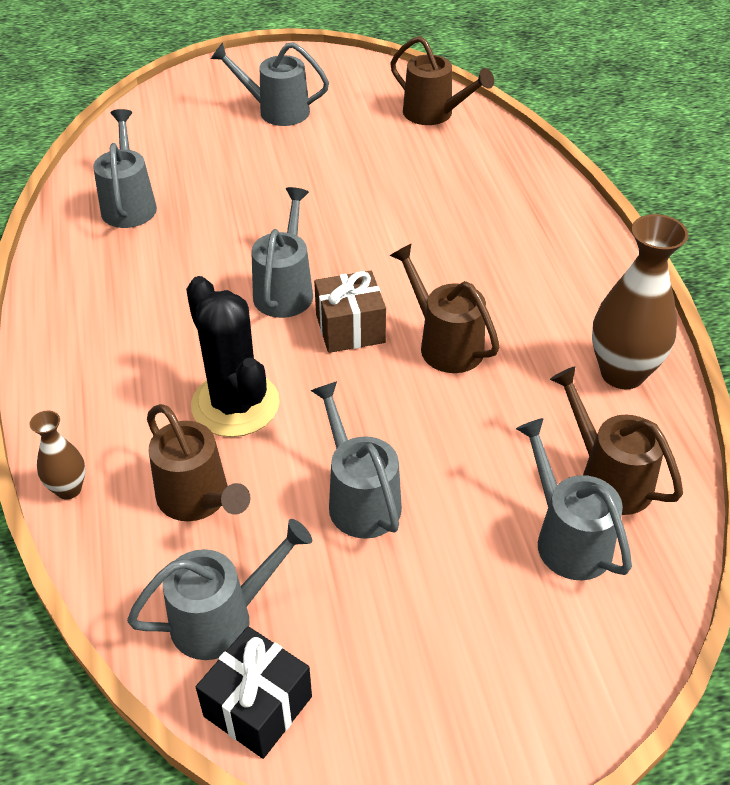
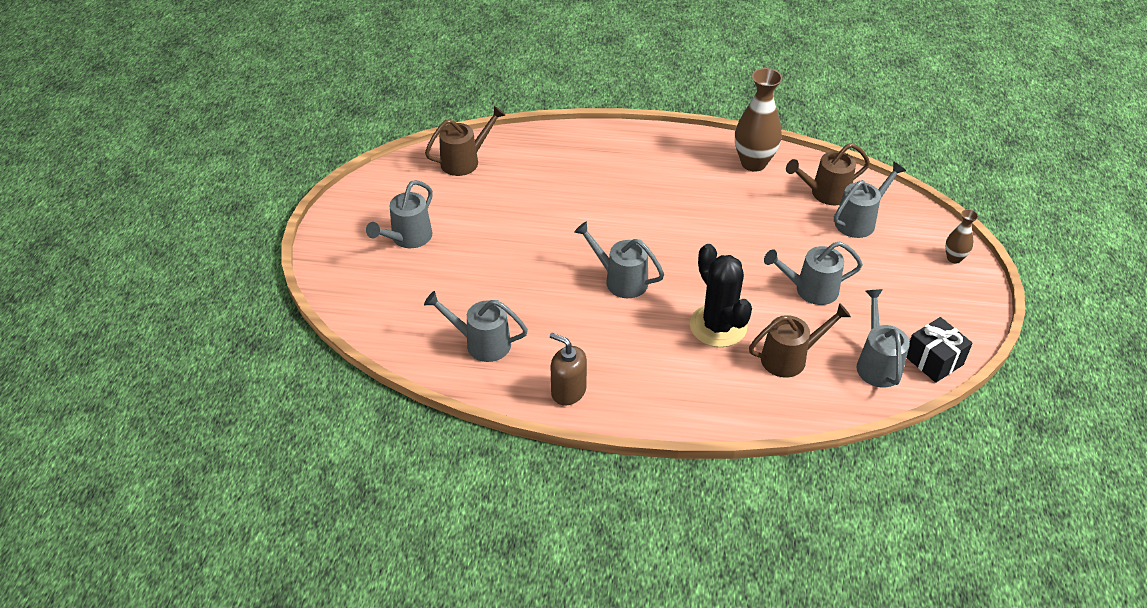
camera: 70 degrees left, 0 degrees up
brown vase [30,411,85,499] -> brown vase moved to [945,209,978,264]
black cactus [186,276,280,437] -> black cactus turned 75 degrees clockwise [690,244,752,347]
brown gift [314,270,386,353] -> none
brown watering can [390,243,500,373] -> none
grey watering can [516,418,632,580] -> grey watering can turned 150 degrees clockwise [834,161,906,238]
none -> brown soap dispenser [550,333,587,406]

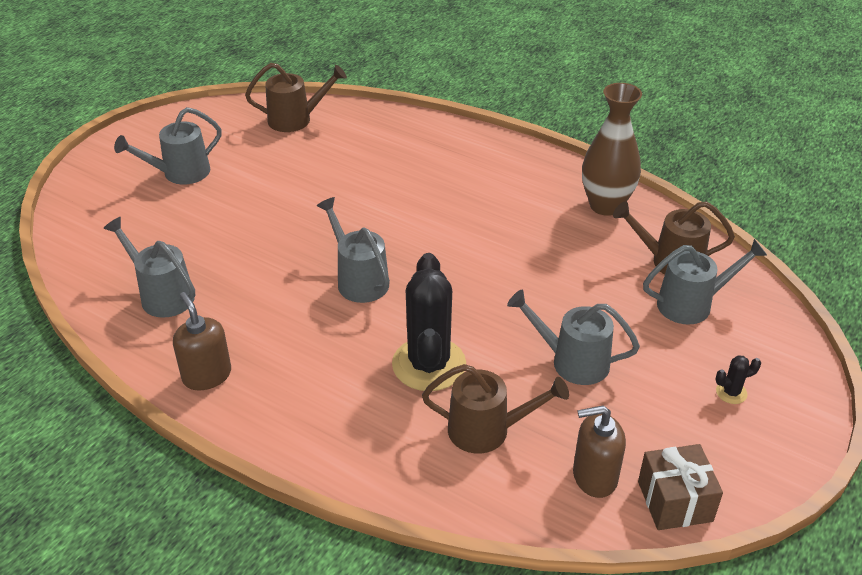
camera: 25 degrees right, 5 degrees down
grey watering can [857,289,910,388] -> brown soap dispenser [573,405,626,498]
black gift [907,317,973,383] -> brown gift [638,444,723,530]
brown vase [945,209,978,264] -> none
none -> black cactus [715,355,761,404]

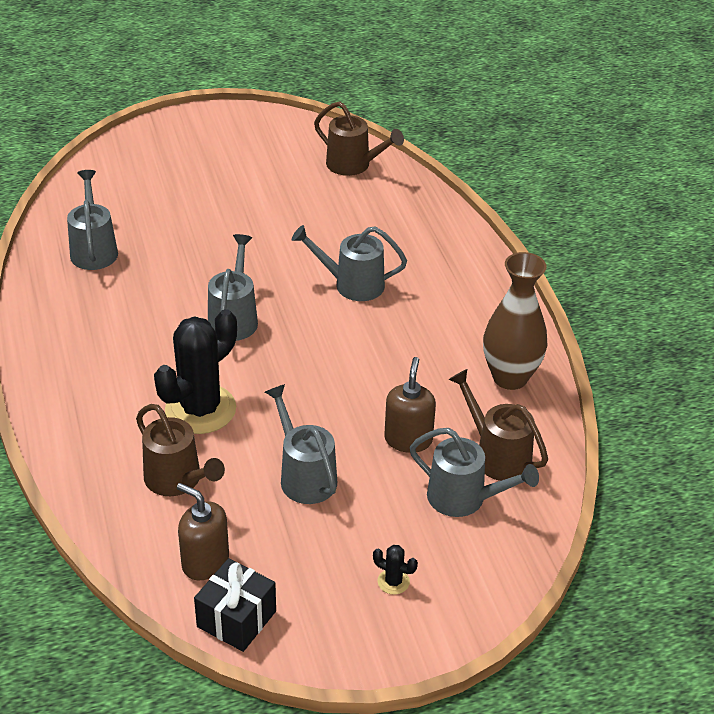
camera: 40 degrees right, 0 degrees up
grey watering can [114,107,222,185] -> grey watering can moved to [292,225,407,301]
brown soap dispenser [173,292,231,390] -> brown soap dispenser moved to [384,357,436,453]
brown gift [638,444,723,530] -> black gift [194,558,276,652]

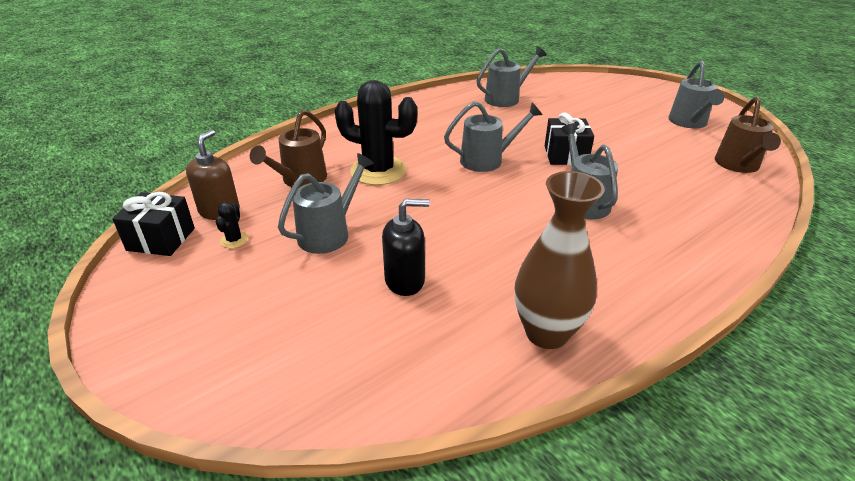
camera: 70 degrees right, 5 degrees down
black cactus [373,545,418,595] -> black cactus moved to [216,202,248,248]
brown soap dispenser [384,357,436,453] -> black soap dispenser [382,199,430,296]
grey watering can [410,428,539,517] -> grey watering can moved to [668,61,724,128]
brown watering can [449,369,548,481] -> none
none -> black gift [545,112,594,165]

